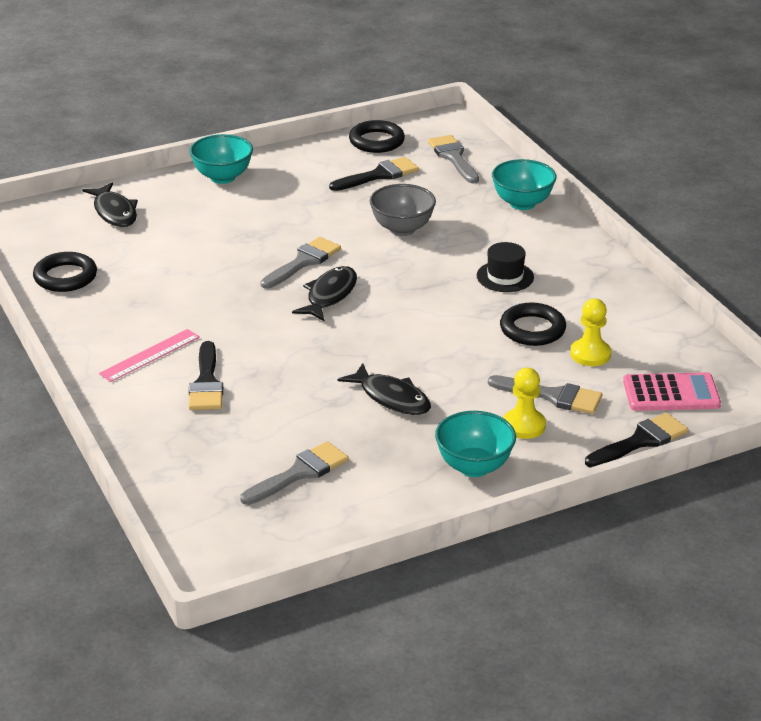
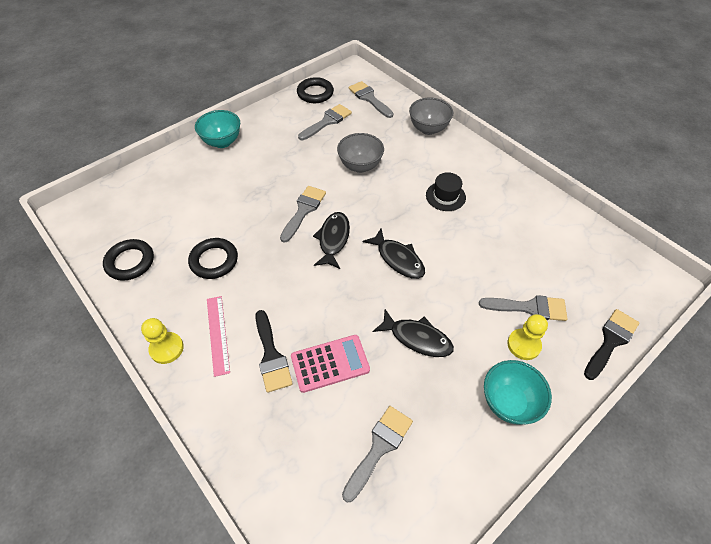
camera: 15 degrees left, 20 degrees up
black fish [82,183,138,227] -> black fish moved to [362,229,425,279]
pink ruler [99,329,200,382] -> pink ruler turned 45 degrees counterclockwise [207,296,230,377]
black brush [329,157,419,191] -> grey brush [298,104,352,140]
turquoise bowl [492,159,557,210] -> grey bowl [409,98,453,135]
black ring [500,303,566,346] -> black ring moved to [188,238,238,279]
yellow pawn [570,299,611,366] -> yellow pawn moved to [141,318,184,364]
pink calculator [623,372,721,411] -> pink calculator moved to [291,335,370,393]

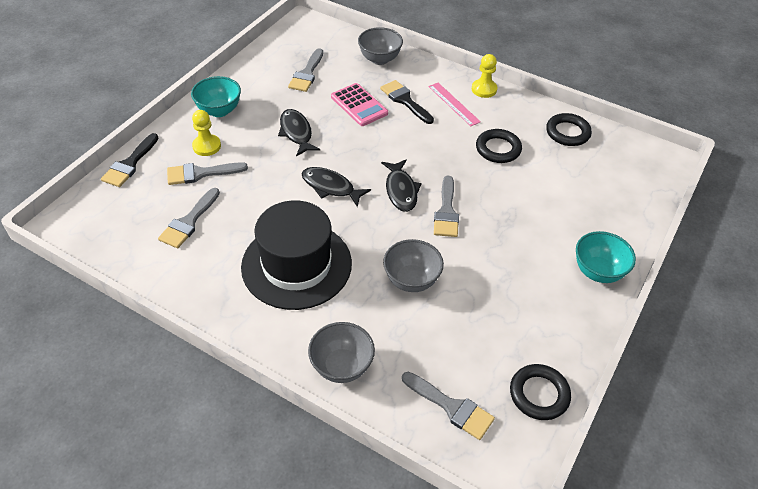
camera: 160 degrees right, 5 degrees down
pink calculator [291,335,370,393] -> pink calculator turned 90 degrees counterclockwise [331,83,388,126]
grey brush [298,104,352,140] -> grey brush moved to [158,188,220,248]
black fish [373,309,454,357] -> black fish turned 60 degrees clockwise [278,109,321,156]
black hat [426,172,466,211] -> black hat [241,200,352,310], size x2.27
none -> grey bowl [358,27,403,65]

